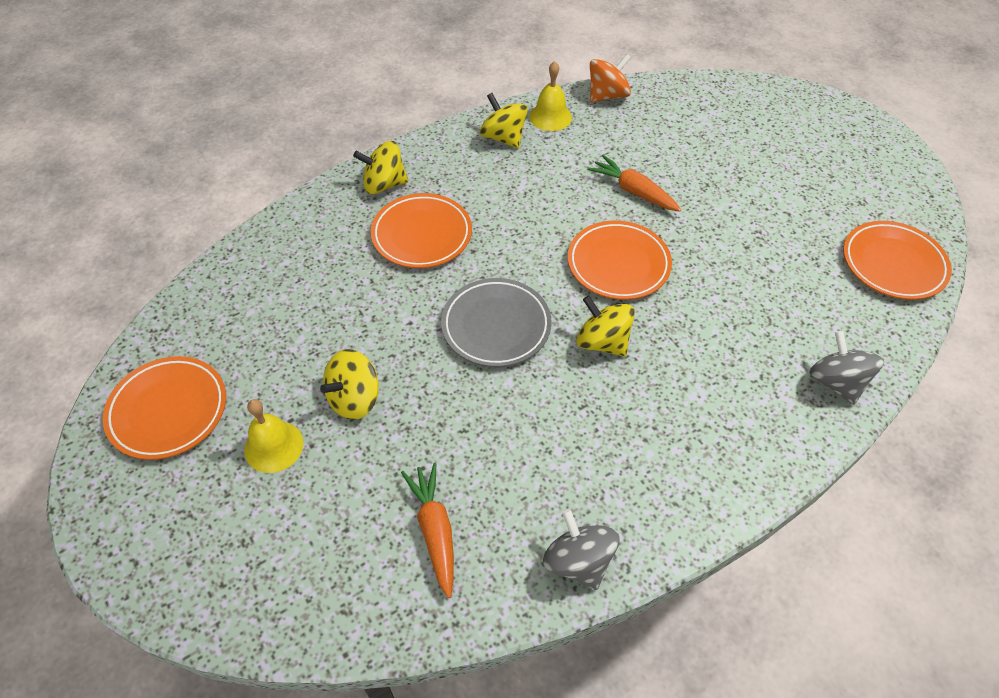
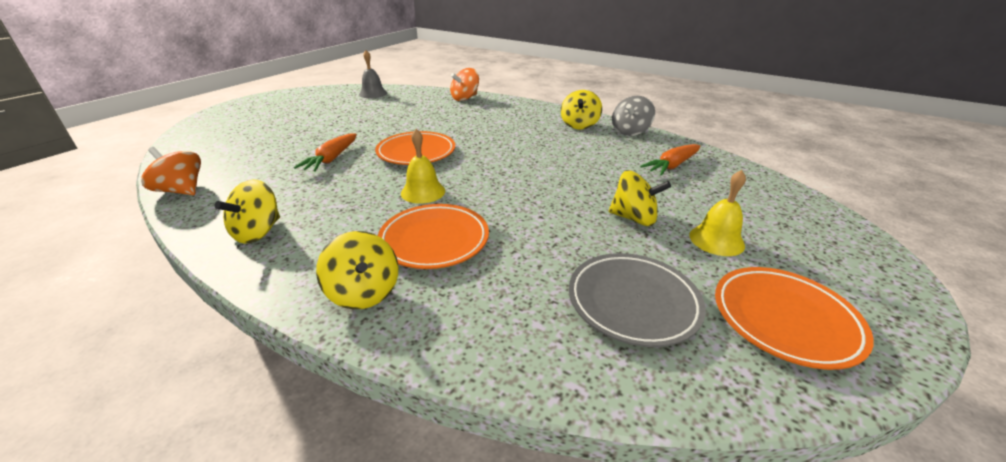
camera: 115 degrees left, 20 degrees down
grey plate [441,278,552,367] -> grey plate moved to [569,253,706,347]
yellow bell [529,61,572,131] -> yellow bell moved to [401,129,445,204]
yellow spinning top [576,296,635,357] -> yellow spinning top moved to [561,90,602,129]
grey spinning top [810,330,884,405] -> orange spinning top [450,68,479,101]
orange plate [843,221,952,300] -> grey bell [359,50,387,98]

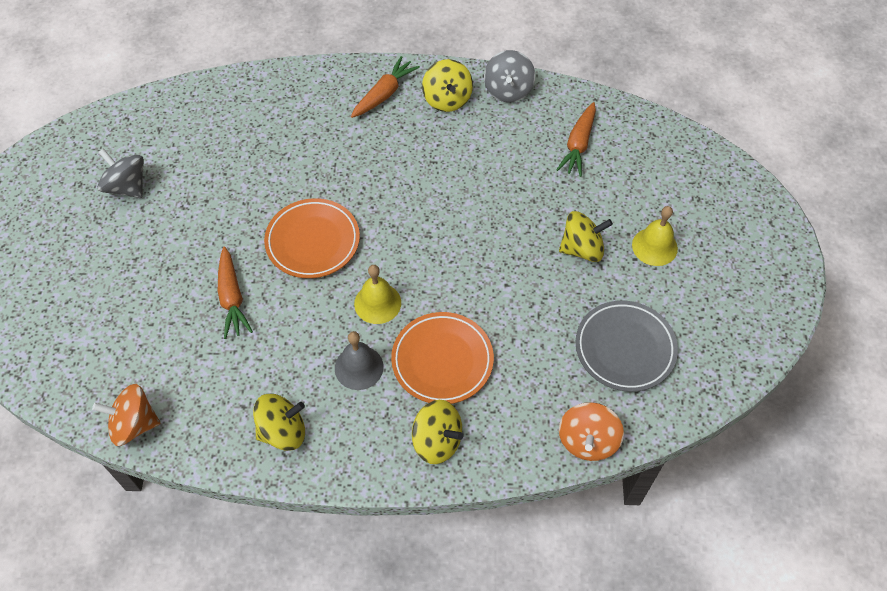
camera: 30 degrees left, 25 degrees up
yellow spinning top [215,179,280,244] -> yellow spinning top turned 105 degrees counterclockwise [253,394,305,451]
grey bell [359,50,387,98] -> grey bell moved to [335,331,384,390]
orange spinning top [450,68,479,101] -> orange spinning top moved to [559,402,624,461]
orange plate [715,267,874,370] -> none
none -> grey spinning top [98,148,144,198]
none -> orange carrot [351,56,420,118]

